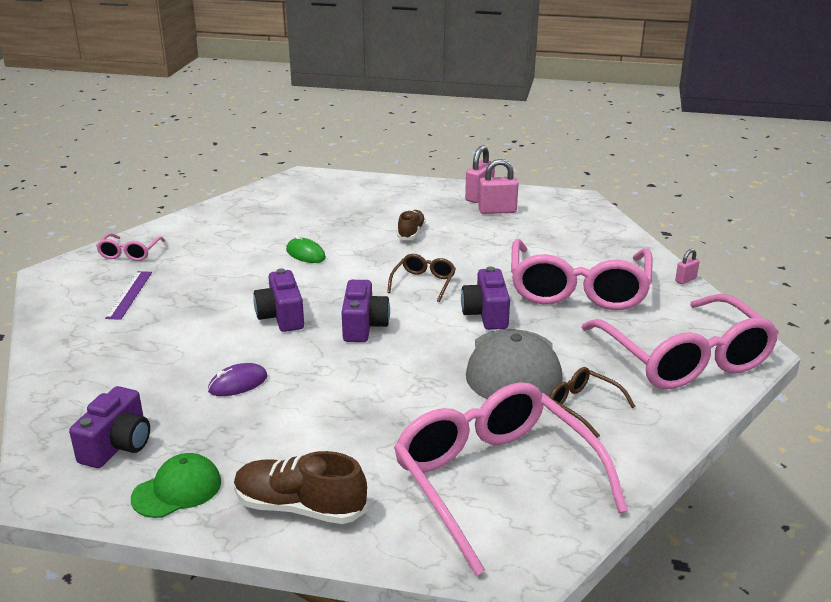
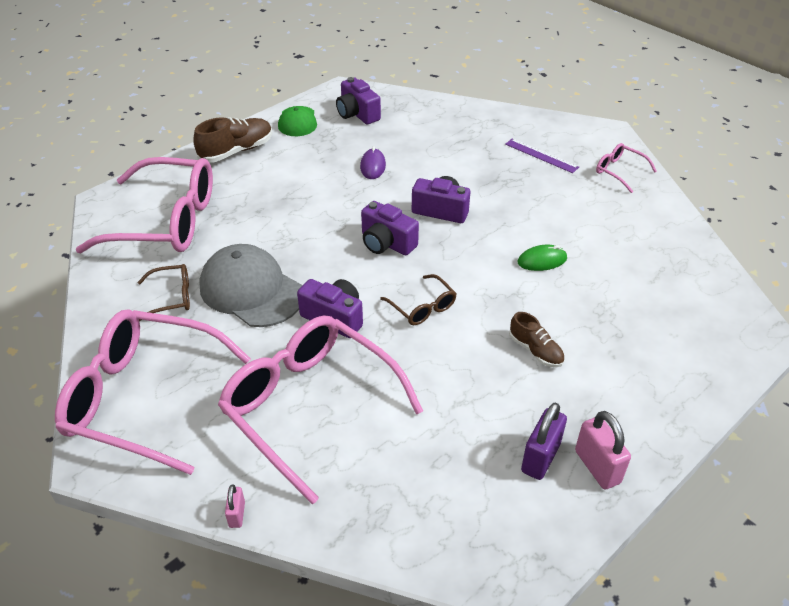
camera: 125 degrees right, 15 degrees up
pink padlock [479,159,518,214] -> purple padlock [521,402,567,480]

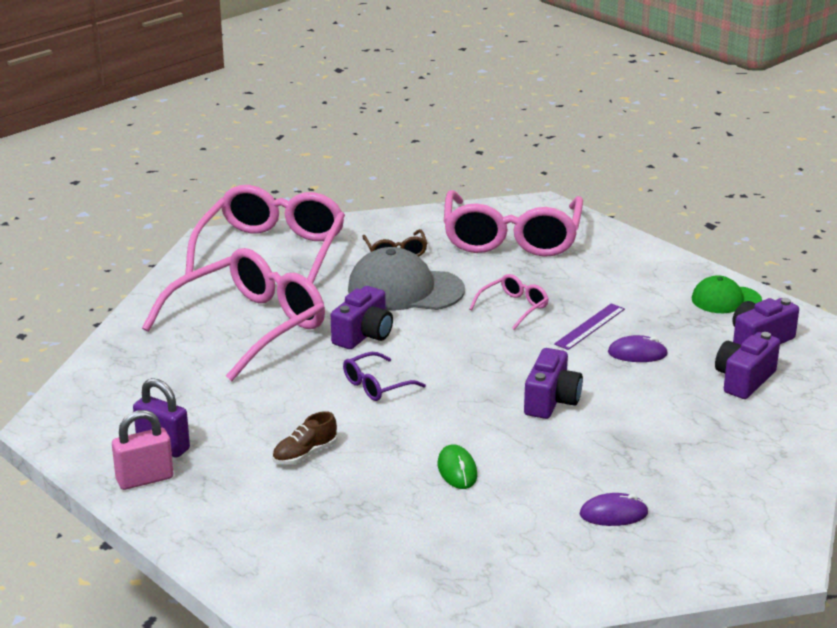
camera: 90 degrees right, 15 degrees down
brown shoe [193,117,273,163] -> none
grey cap [199,244,302,327] -> grey cap turned 120 degrees counterclockwise [348,247,465,311]
pink padlock [225,484,245,528] -> none
purple camera [361,201,419,255] -> purple camera moved to [715,332,780,399]
brown glasses [380,274,457,325] -> purple glasses [343,352,426,401]
purple ruler [505,138,579,173] -> purple ruler moved to [554,303,625,350]
pink glasses [596,143,657,193] -> pink glasses moved to [469,274,549,330]
none -> purple mouse [580,493,649,526]

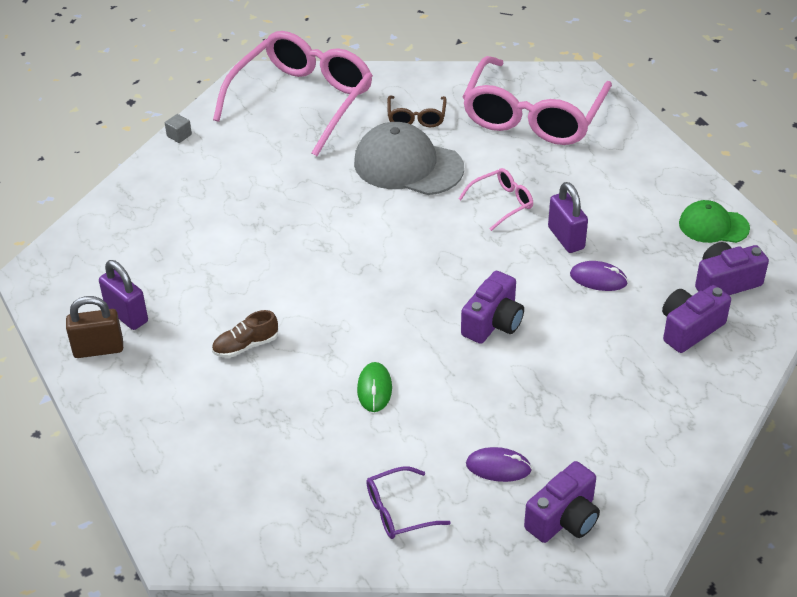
camera: 15 degrees right, 15 degrees up
pink padlock [112,410,173,490] -> brown padlock [66,296,123,358]
pink glasses [142,248,325,381] -> none
purple camera [331,286,393,349] -> purple camera moved to [524,461,600,543]
purple glasses [343,352,426,401] -> purple glasses moved to [366,466,451,539]
purple ruler [554,303,625,350] -> purple padlock [548,182,588,253]
none -> grey cube [165,114,192,143]

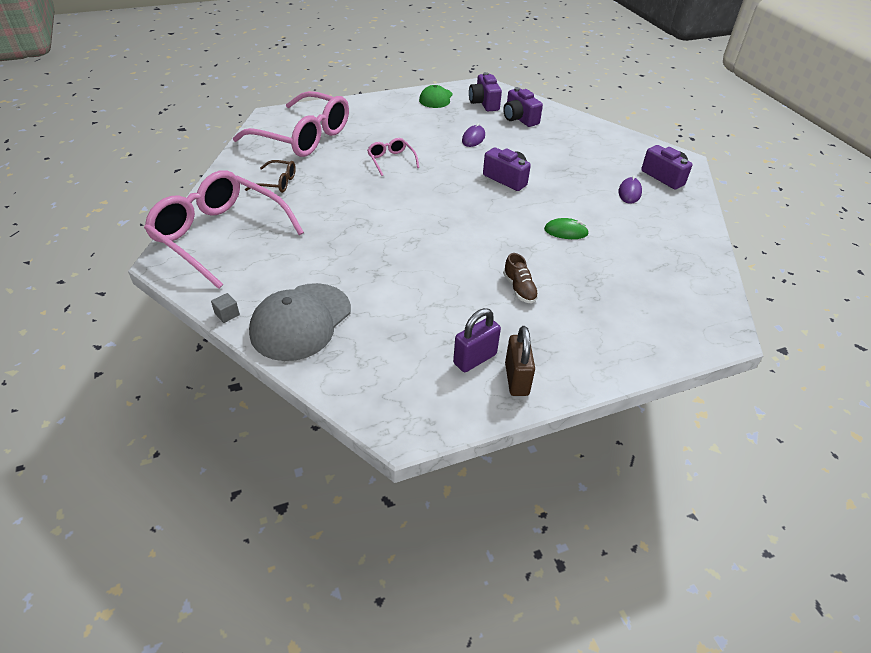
camera: 85 degrees left, 0 degrees up
grey cap [354,122,464,195] -> grey cap moved to [249,283,351,361]
purple glasses [366,466,451,539] -> none
purple padlock [548,182,588,253] -> none

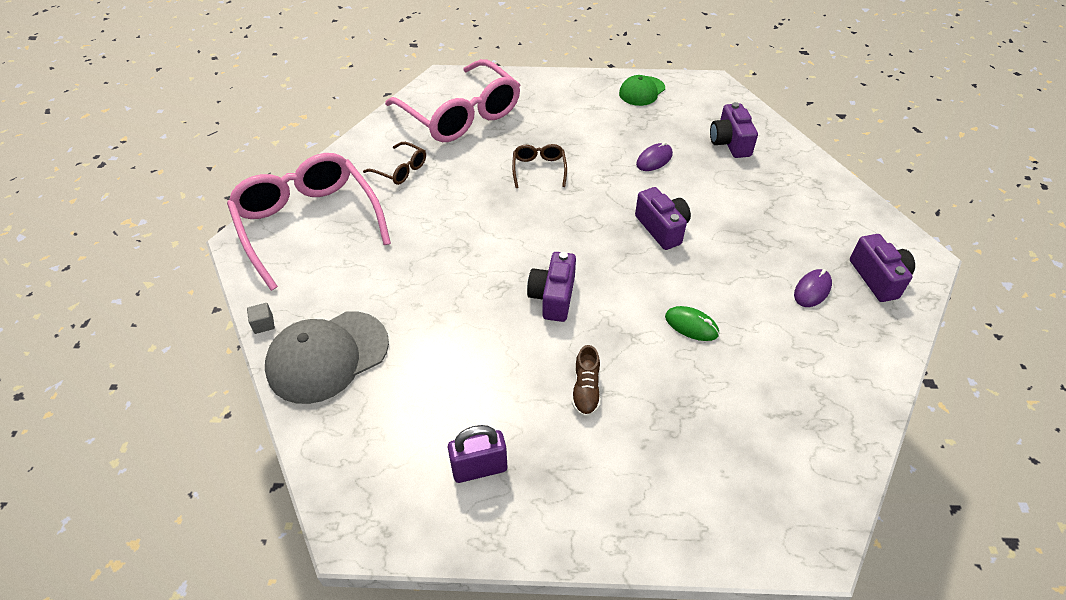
camera: 25 degrees right, 5 degrees up
pink glasses [367,138,419,176] -> brown glasses [512,144,567,188]
purple camera [469,72,502,111] -> purple camera moved to [527,252,576,322]
brown padlock [505,326,535,396] -> none

